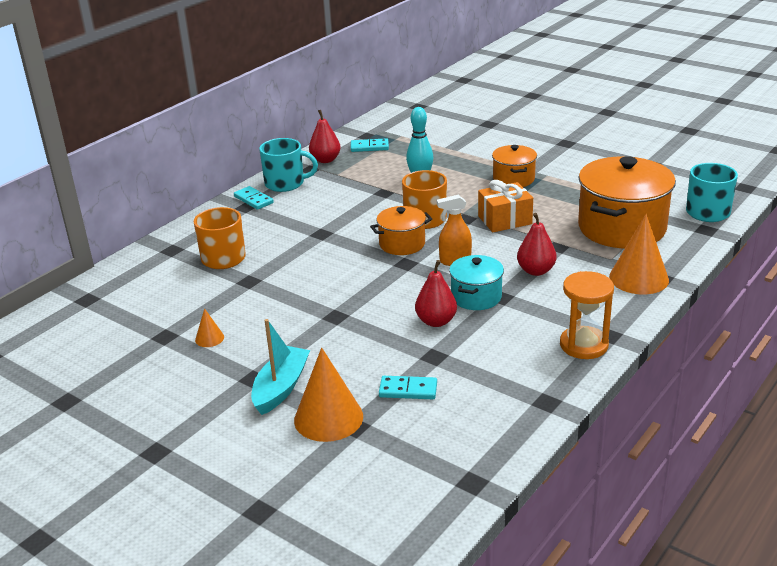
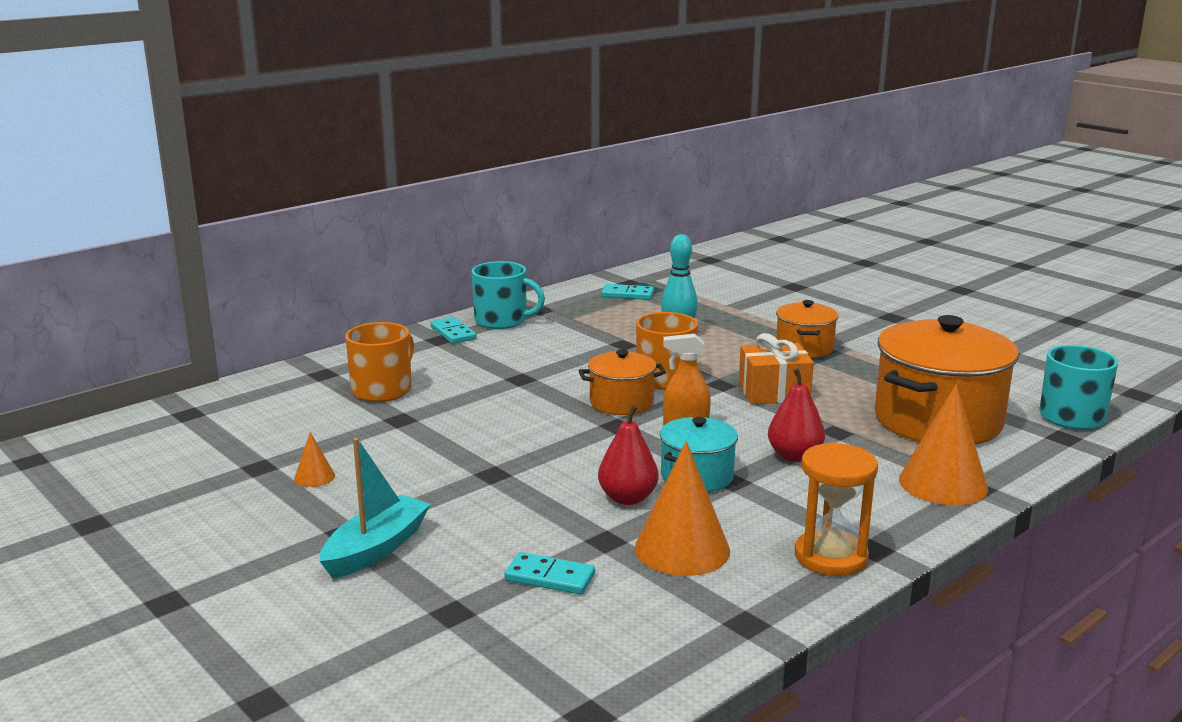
camera: 10 degrees right, 10 degrees down
orange cone [294,347,363,442] -> orange cone moved to [635,441,730,576]
red pear [309,110,341,163] -> none

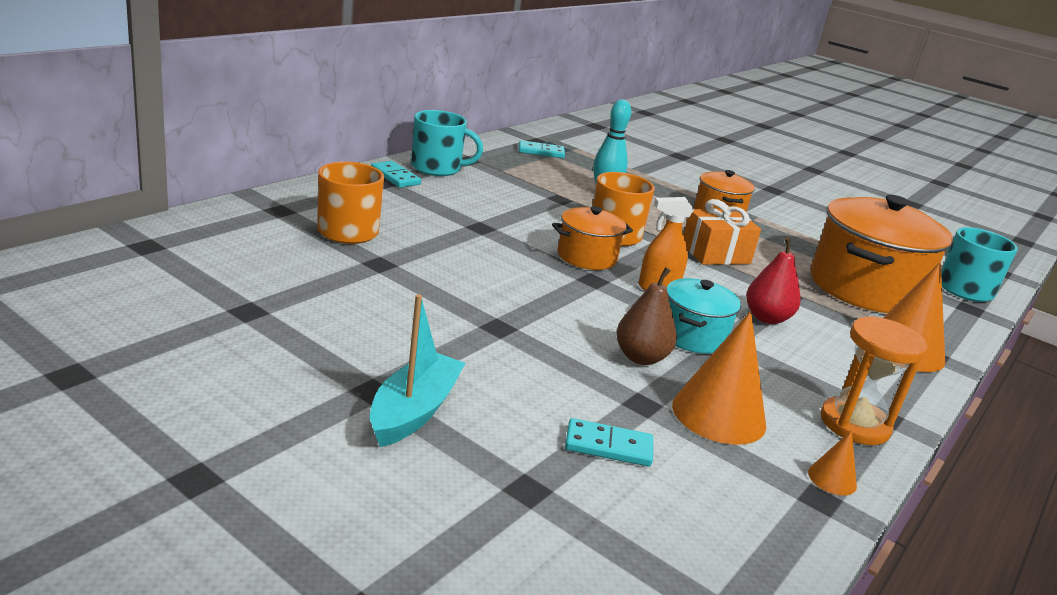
camera: 15 degrees left, 5 degrees up
orange cone [294,432,335,487] -> orange cone moved to [808,430,857,495]
red pear [598,405,659,505] -> brown pear [616,267,677,365]

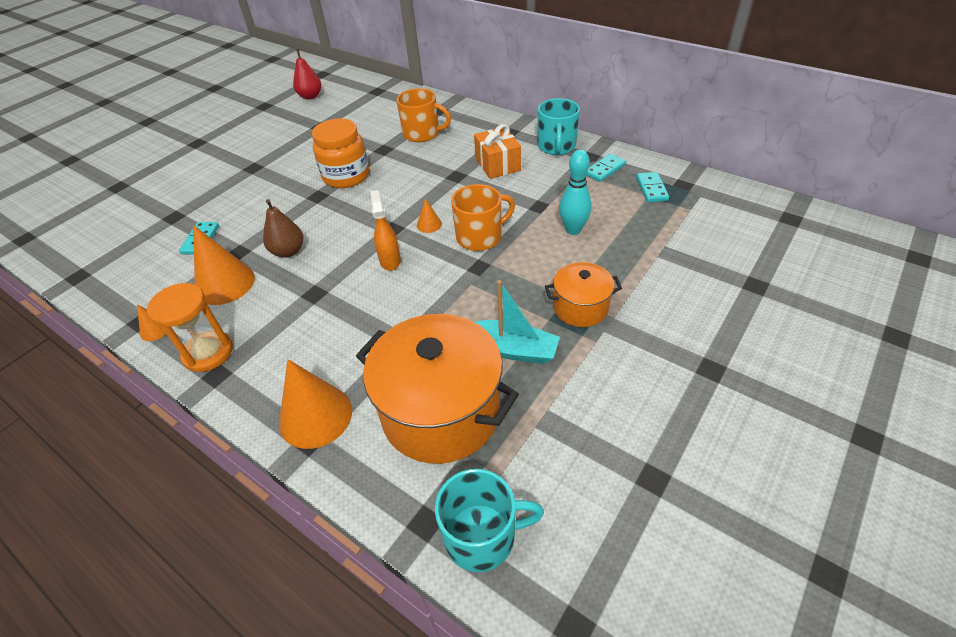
camera: 95 degrees right, 20 degrees up
turquoise boat [370,294,465,447] -> turquoise boat moved to [473,280,560,364]
turquoise domino [371,161,421,188] -> turquoise domino moved to [586,154,626,182]
orange pot [552,206,633,270] -> orange cone [417,198,442,233]
turquoise pot [667,278,741,354] -> none
orange gift [683,199,761,265] -> orange gift moved to [474,124,521,179]
red pear [746,237,801,324] -> red pear moved to [293,49,322,100]
none -> orange jar [312,118,369,188]

